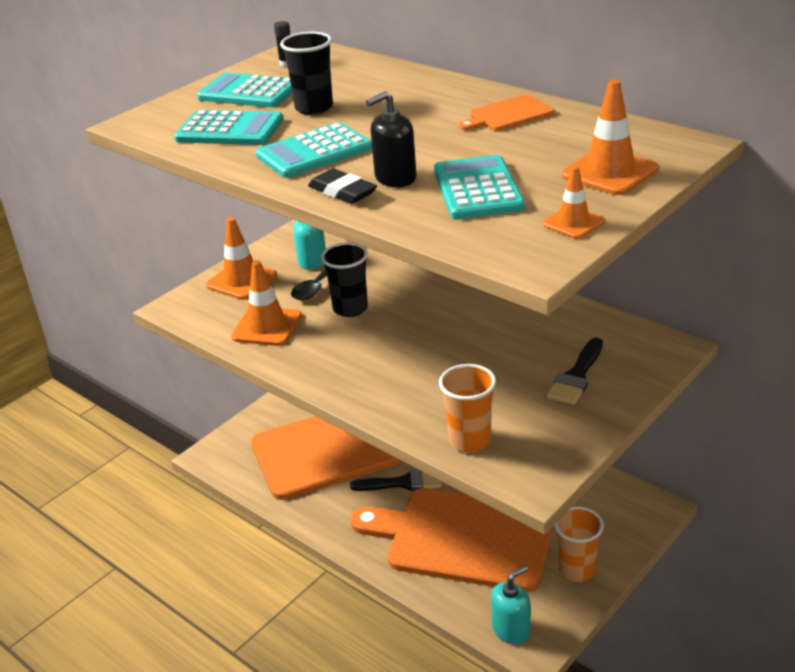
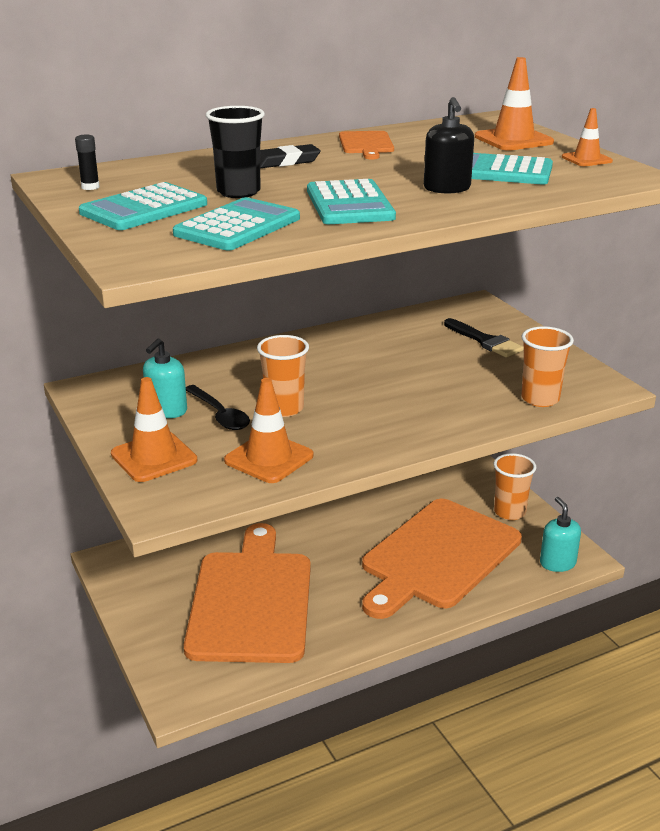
camera: 70 degrees left, 5 degrees down
black eraser [308,168,377,204] -> black eraser moved to [260,144,321,168]
black cup [321,243,368,317] -> orange cup [257,335,309,417]
black brush [350,469,442,491] -> none

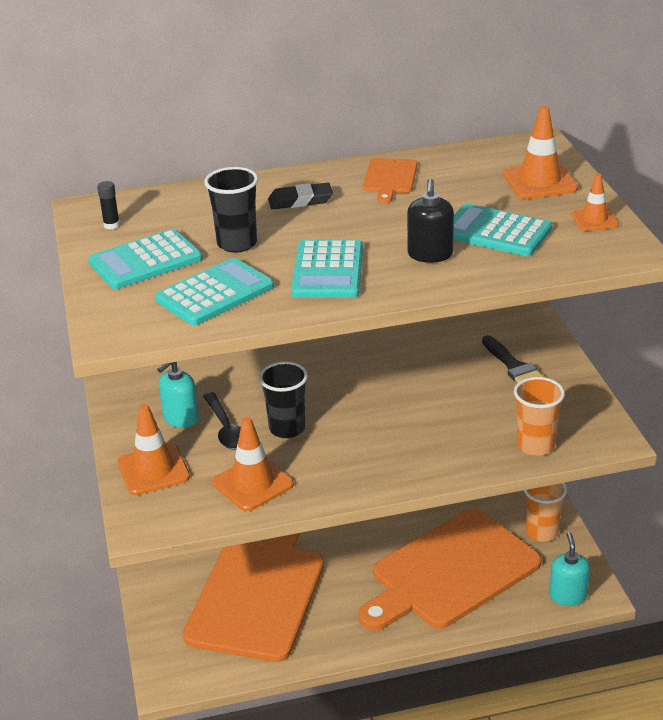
camera: 15 degrees right, 5 degrees up
orange cup [257,335,309,417] -> black cup [259,361,308,438]

